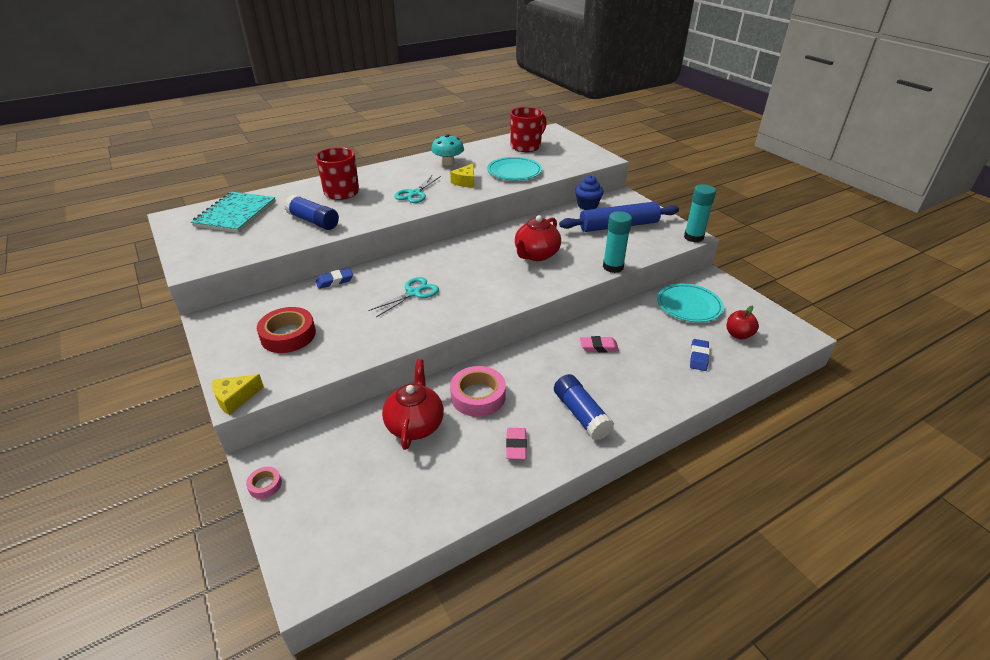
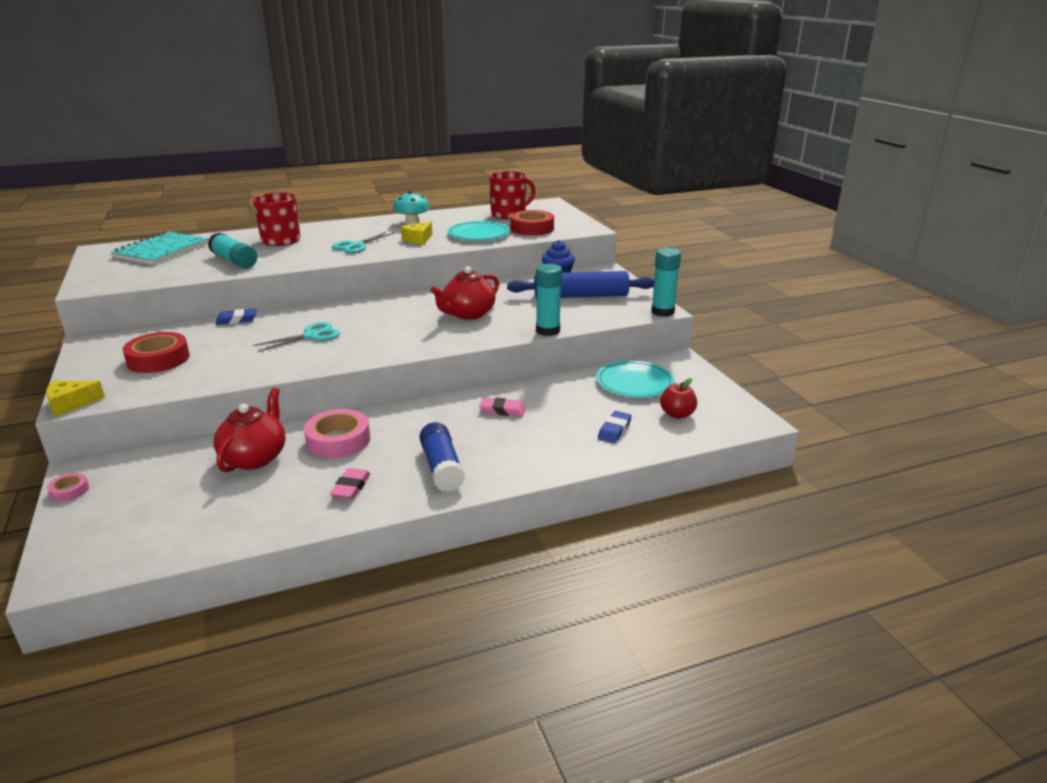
camera: 10 degrees right, 10 degrees down
blue glue stick [284,195,339,230] -> turquoise glue stick [208,233,257,268]
none -> red tape [510,210,554,236]

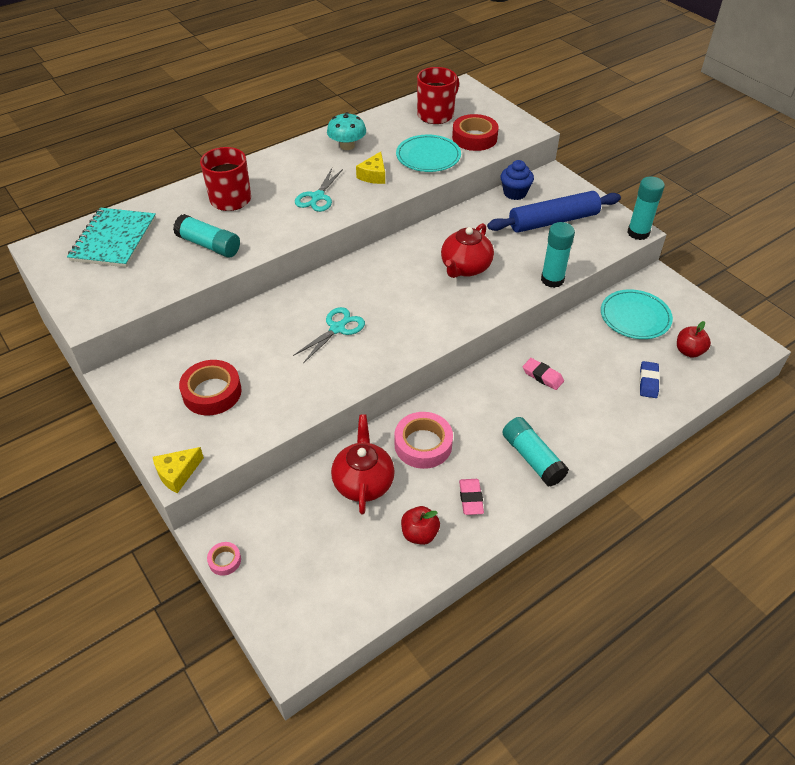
camera: 15 degrees left, 20 degrees up
blue eraser [216,308,257,325] -> none
blue glue stick [419,422,465,492] -> turquoise glue stick [502,417,569,487]
pink eraser [479,398,526,416] -> pink eraser turned 45 degrees clockwise [523,358,564,390]
none -> red apple [401,506,440,545]

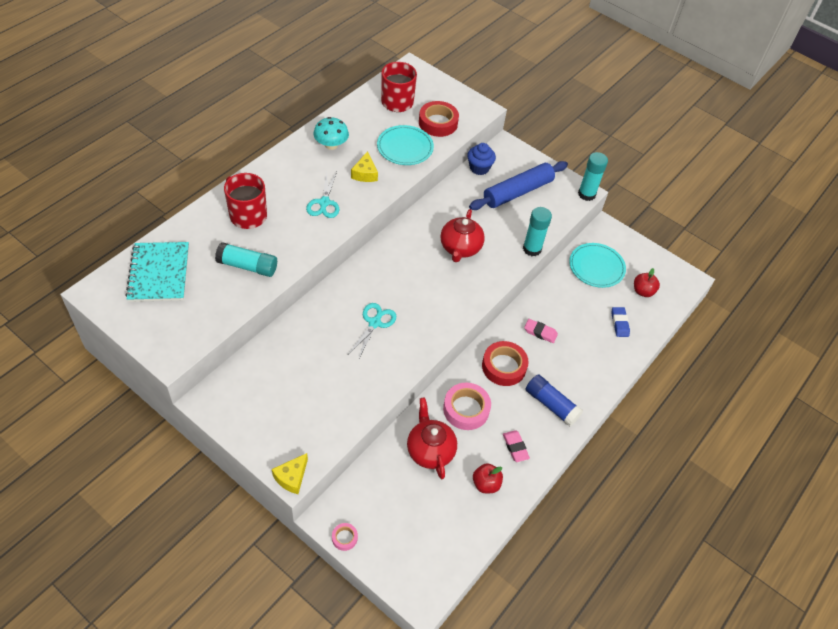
camera: 20 degrees left, 5 degrees up
red tape [179,360,242,415] -> red tape moved to [482,341,529,386]
turquoise glue stick [502,417,569,487] -> blue glue stick [526,374,583,427]

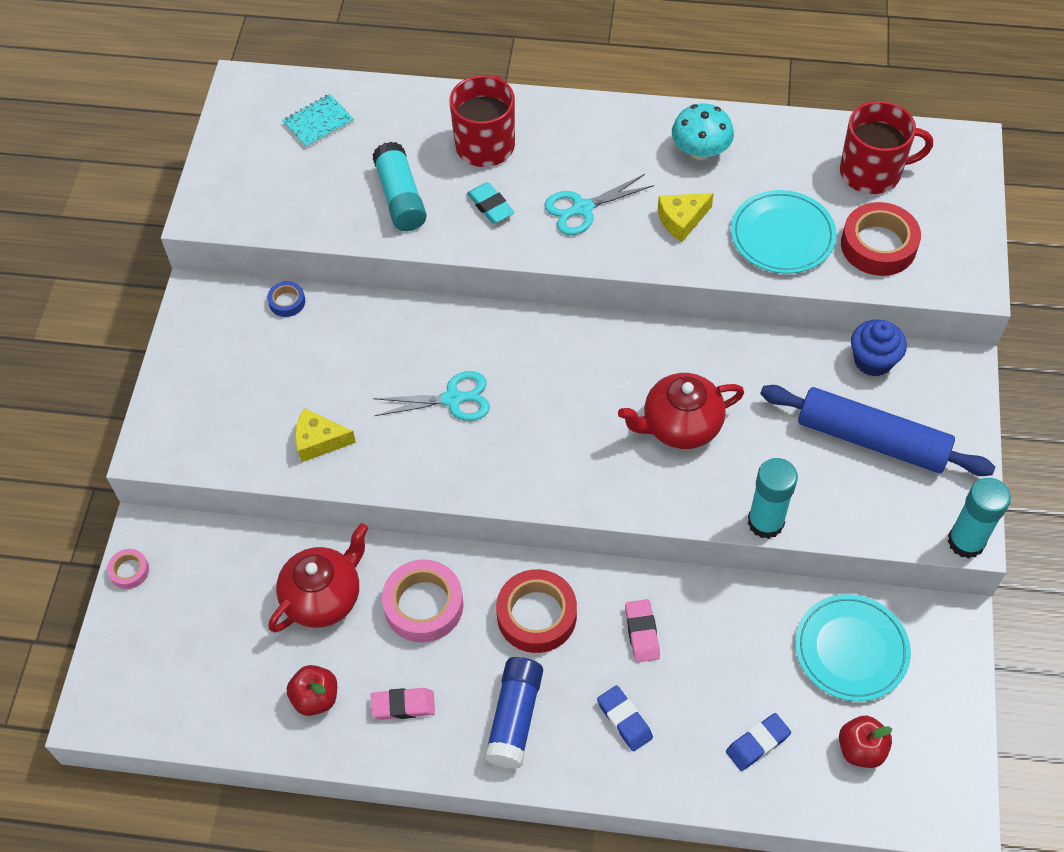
camera: 65 degrees right, 5 degrees up
turquoise notebook [125,242,189,302] -> turquoise notebook [282,94,354,148], size x0.54
yellow cheese [272,453,308,494] -> yellow cheese moved to [295,408,356,463]
pink eraser [503,430,530,462] -> pink eraser turned 45 degrees clockwise [371,688,435,720]
none -> blue tape [267,281,305,317]
none -> turquoise eraser [467,182,515,224]
none -> blue eraser [597,685,653,751]

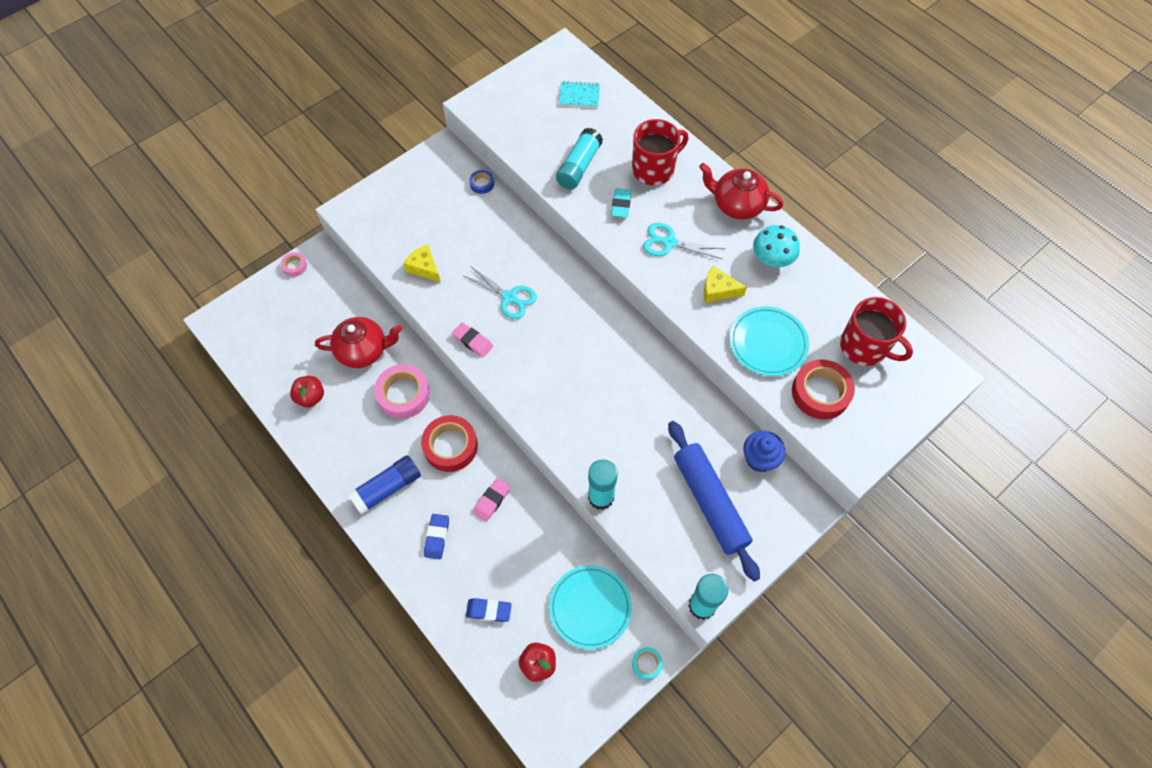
camera: 40 degrees right, 5 degrees up
pink eraser [371,688,435,720] -> pink eraser moved to [452,322,493,357]
red teapot [618,373,744,449] -> red teapot moved to [699,163,783,220]
none -> turquoise tape [632,647,663,680]

